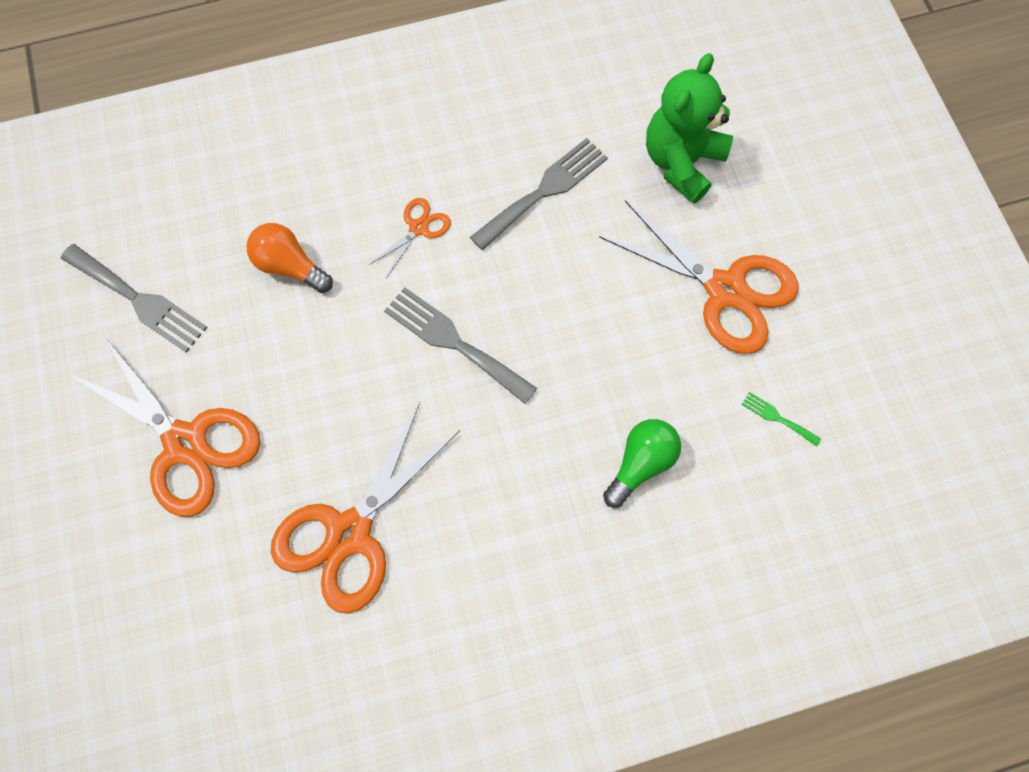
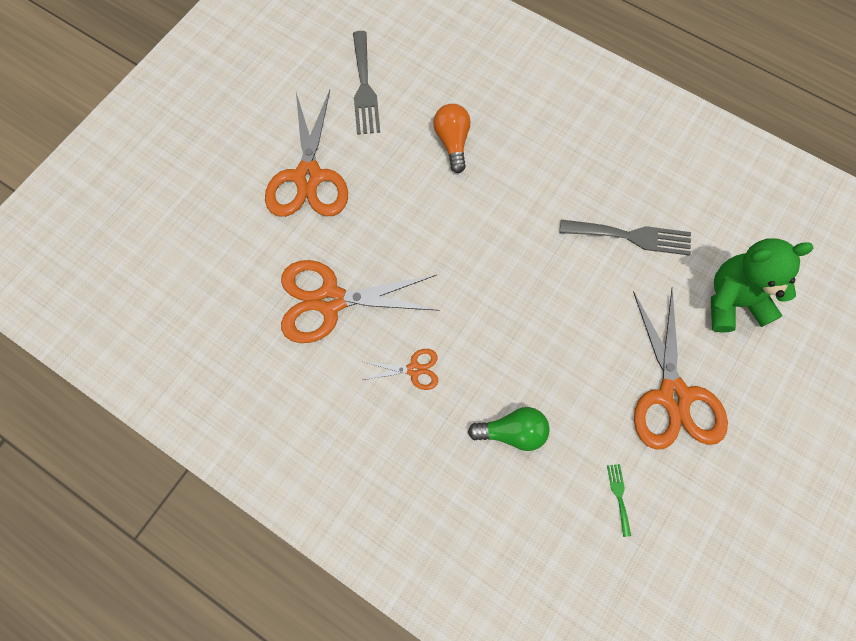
camera: 50 degrees right, 0 degrees up
orange scissors [369,198,451,278] -> orange scissors moved to [363,349,438,390]
grey fork [384,287,537,404] -> none

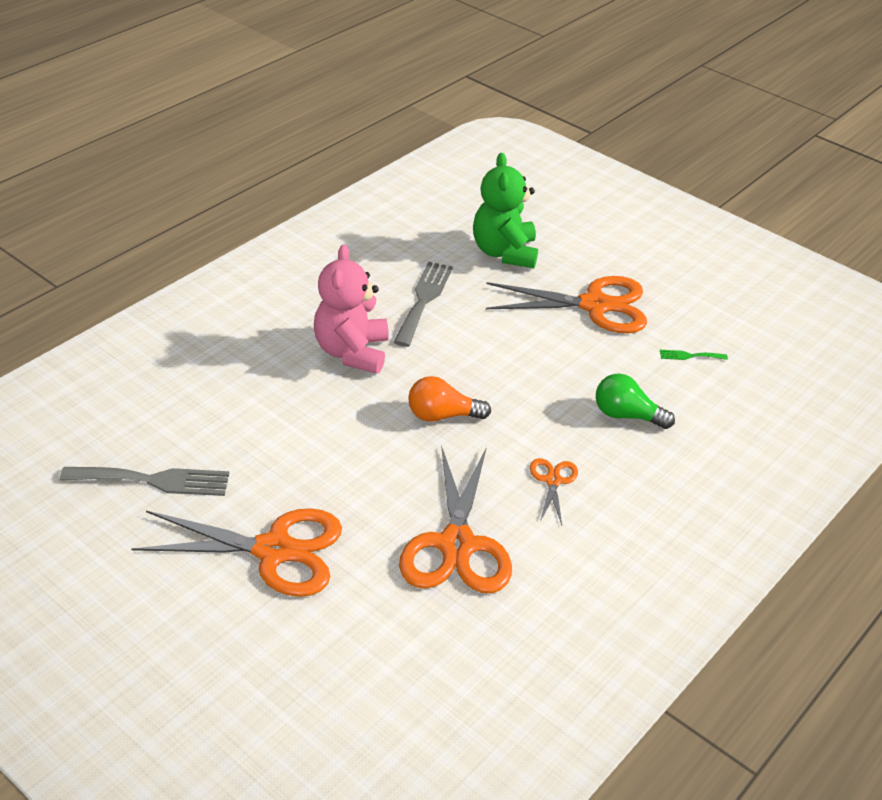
camera: 85 degrees left, 30 degrees down
orange light bulb [433,104,471,173] -> orange light bulb moved to [408,376,491,422]
green light bulb [468,407,550,451] -> green light bulb turned 75 degrees counterclockwise [596,373,675,429]
none -> pink teddy bear [314,244,389,374]

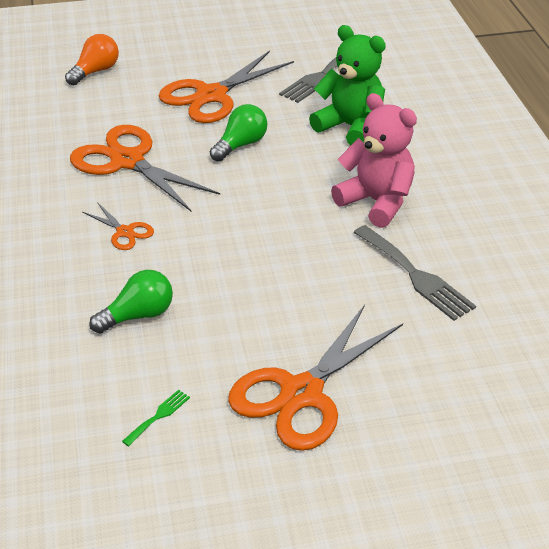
camera: 130 degrees right, 0 degrees up
orange light bulb [408,376,491,422] -> orange light bulb moved to [65,34,119,86]
green teddy bear [473,153,538,268] -> green teddy bear moved to [309,25,386,145]
none -> green light bulb [210,104,267,162]

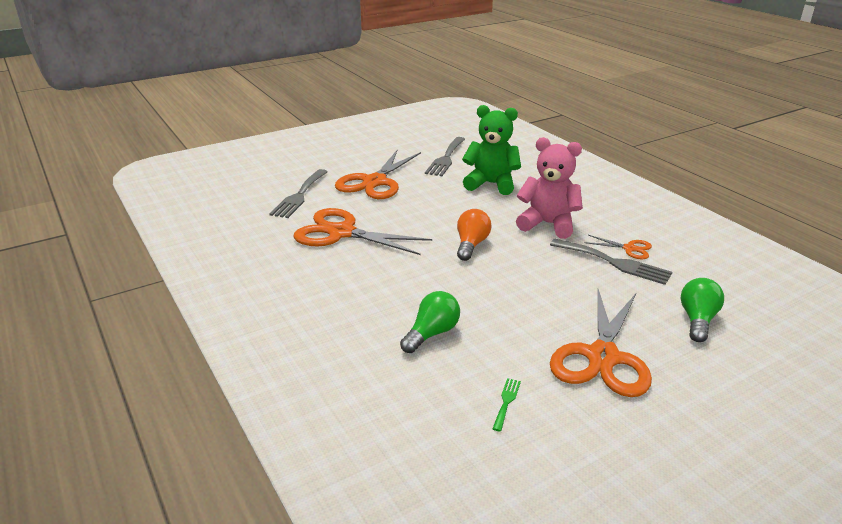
camera: 20 degrees left, 10 degrees down
orange light bulb [65,34,119,86] -> orange light bulb moved to [457,209,492,261]
orange scissors [83,202,154,250] -> orange scissors moved to [584,235,652,259]
green light bulb [210,104,267,162] -> green light bulb moved to [681,278,724,342]
none -> grey fork [269,169,327,218]

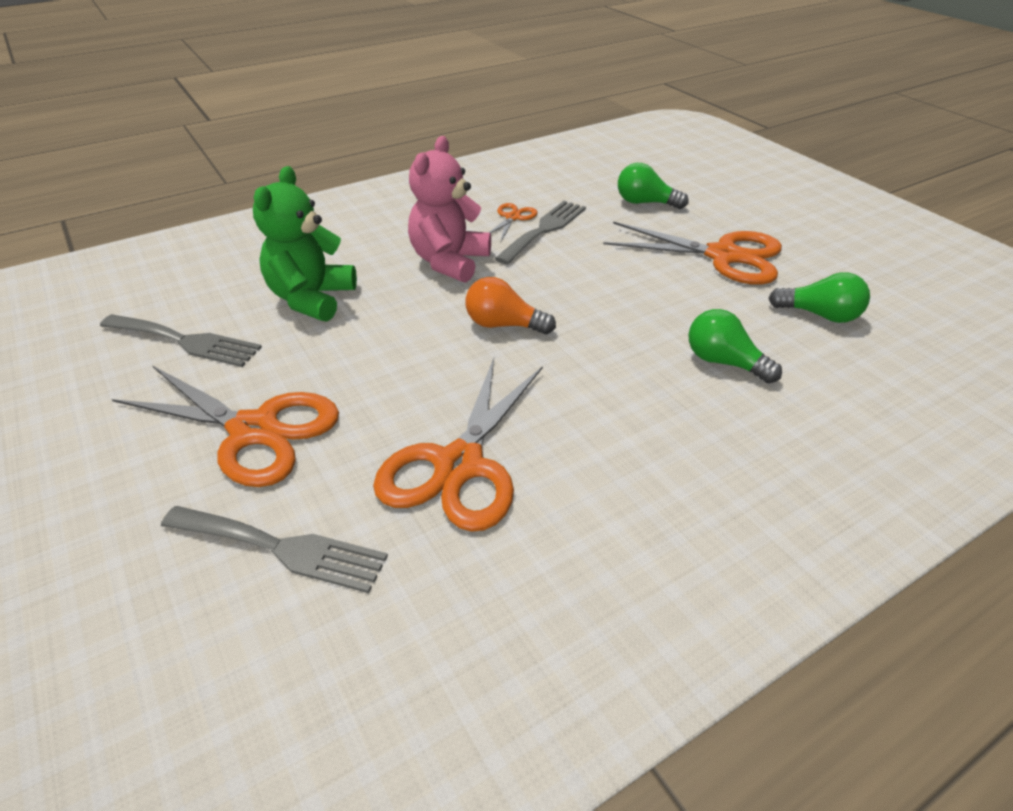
camera: 90 degrees left, 10 degrees up
green fork [492,378,521,432] -> green light bulb [769,272,870,323]

